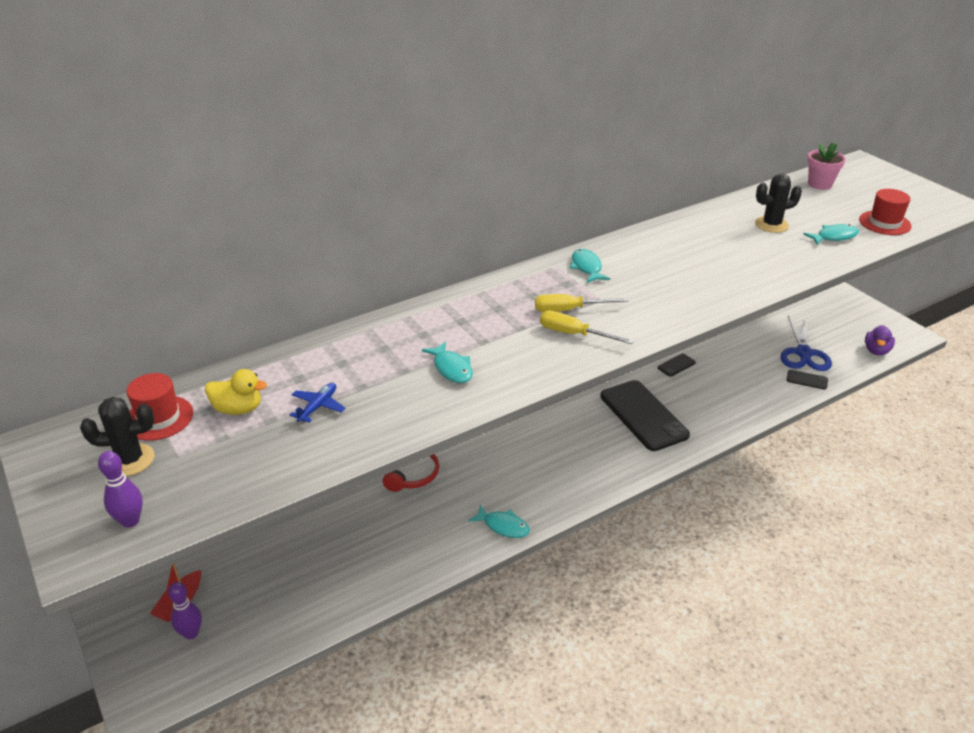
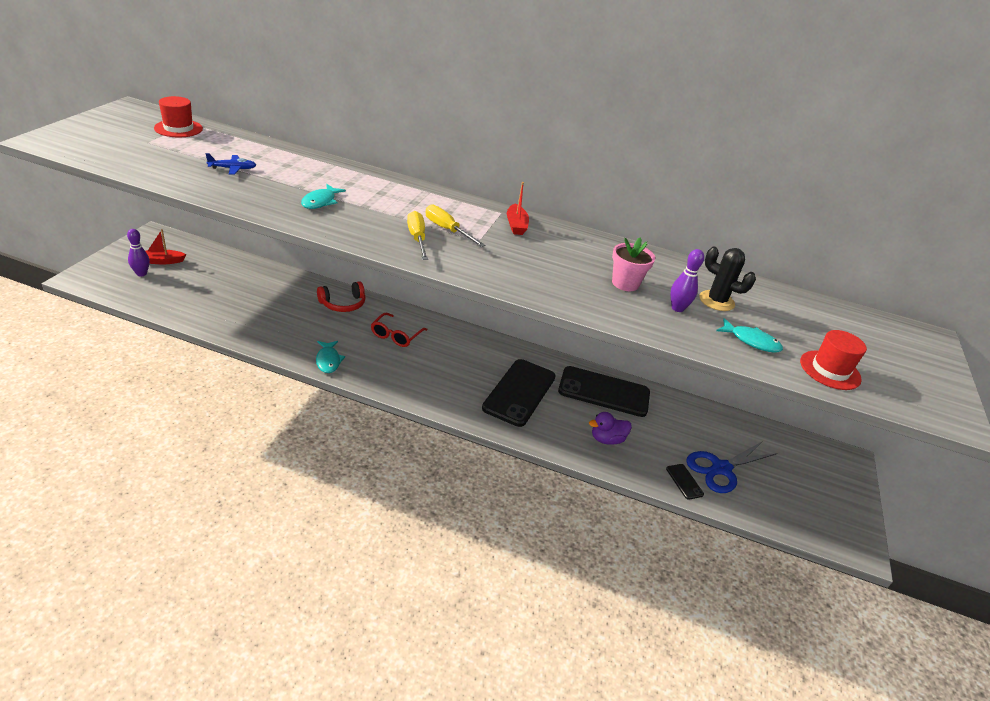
camera: 45 degrees right, 0 degrees up
black cactus [80,397,154,476] -> none
purple bowling pin [98,451,143,528] -> purple bowling pin moved to [670,249,704,312]
yellow duck [205,369,267,415] -> none
turquoise fish [570,249,610,283] -> red boat [507,182,529,235]
black phone [658,354,696,377] -> black phone [558,366,650,417], size x2.38
pink flower pot [808,142,846,190] -> pink flower pot moved to [612,238,655,291]
purple duck [865,325,895,355] -> purple duck moved to [589,412,632,445]
none -> red glasses [371,313,428,347]

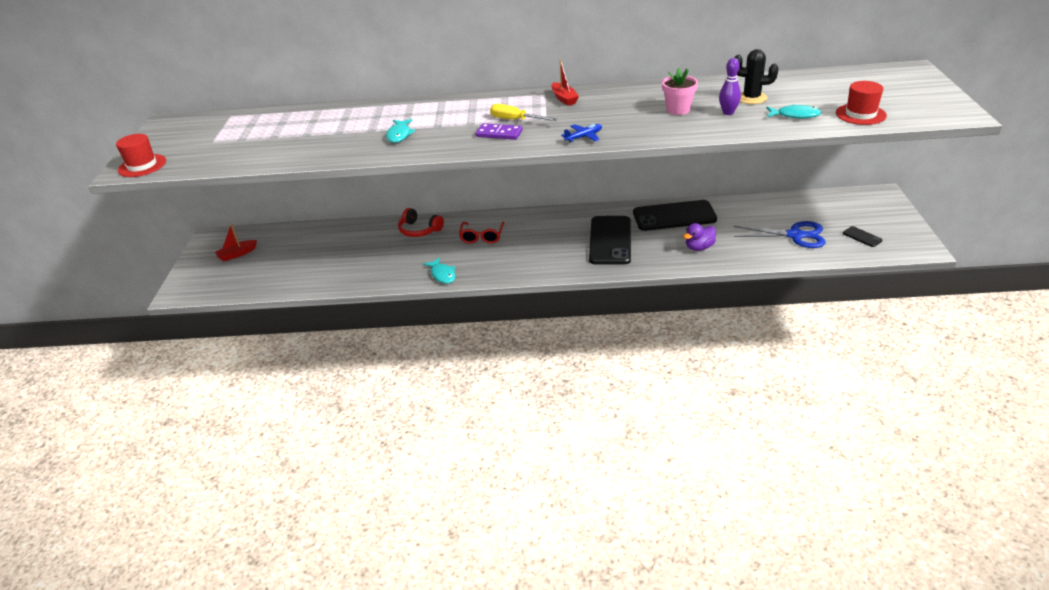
camera: 10 degrees left, 0 degrees up
purple bowling pin [127,229,150,277] -> none
red hat [154,96,203,137] -> red hat moved to [116,134,166,177]
blue plane [205,153,256,175] -> blue plane moved to [561,124,602,143]
red headphones [317,281,366,312] -> red headphones turned 75 degrees clockwise [398,208,444,237]
yellow screwdriver [407,211,428,260] -> purple domino [476,123,523,140]
black phone [666,464,704,500] -> black phone moved to [843,226,883,247]
blue scissors [686,441,778,493] -> blue scissors turned 120 degrees counterclockwise [734,221,826,248]

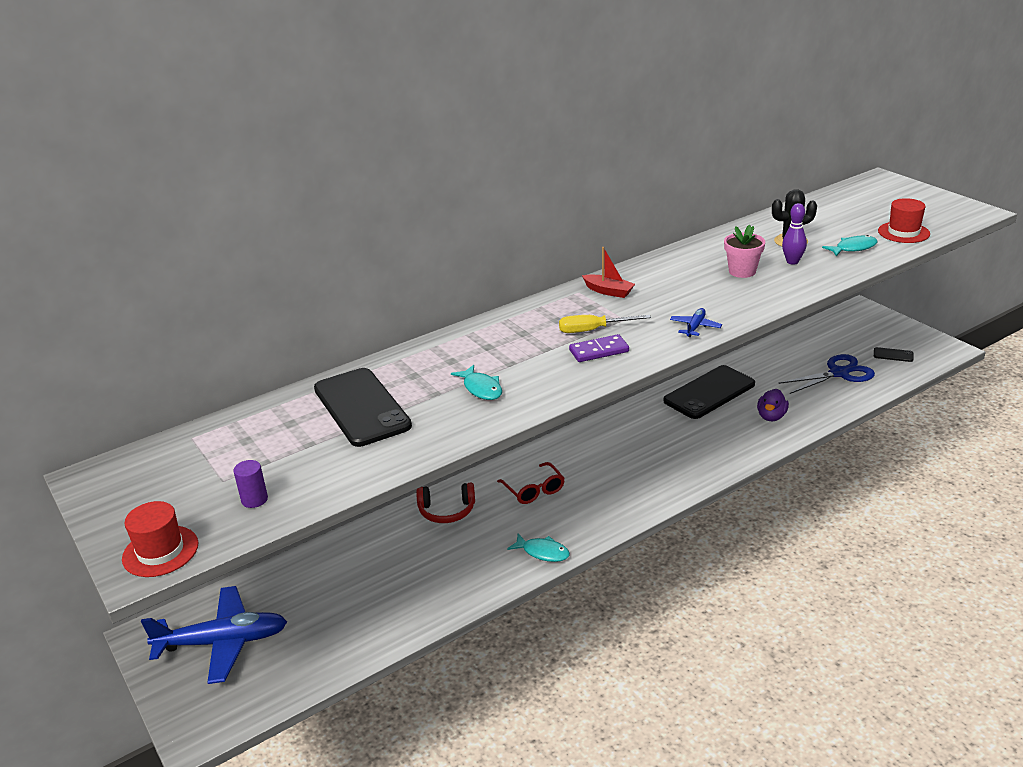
camera: 35 degrees left, 5 degrees down
red boat [215,223,257,261] -> blue plane [141,586,287,684]
black phone [589,216,631,265] -> black phone moved to [314,368,412,447]
none -> purple cylinder [234,460,268,508]

